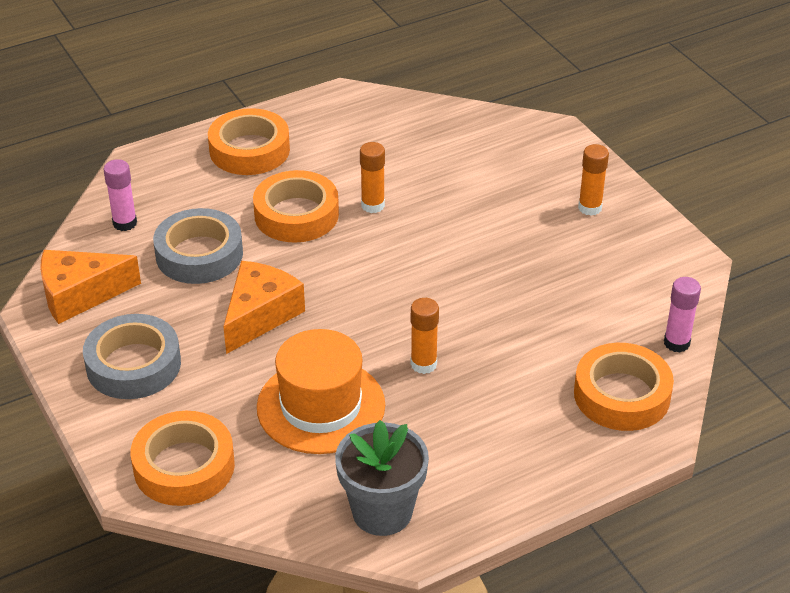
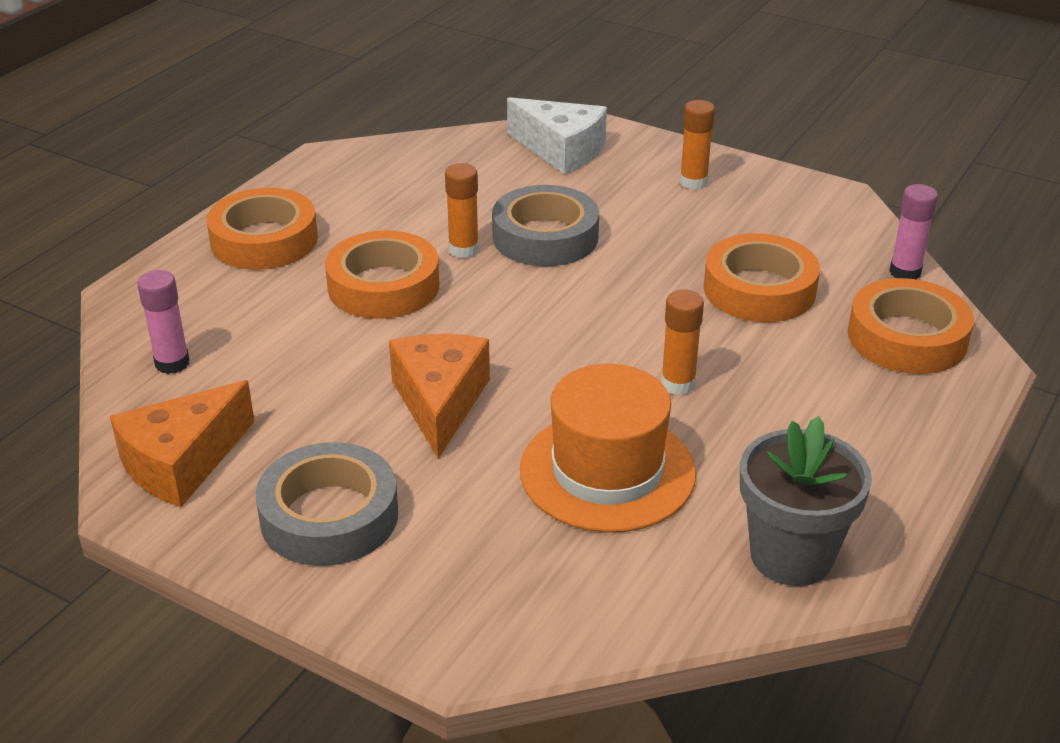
camera: 30 degrees left, 5 degrees down
orange tape [131,411,235,506] -> orange tape moved to [704,233,820,322]
grey tape [153,208,243,284] -> grey tape moved to [492,185,599,266]
none -> white cheese [507,97,607,174]

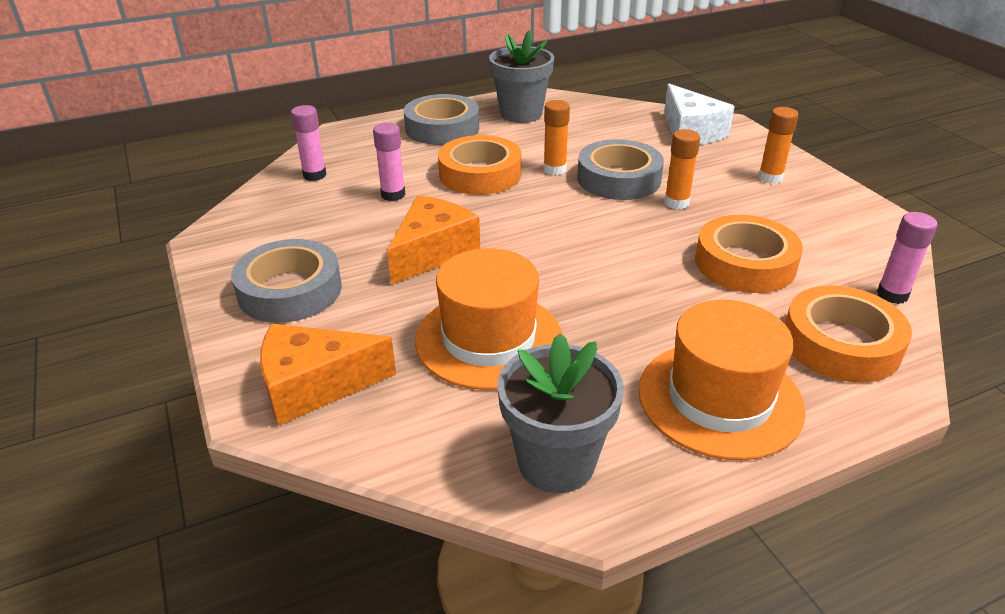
camera: 35 degrees right, 0 degrees up
orange cheese [110,380,255,507] -> orange cheese moved to [260,324,396,426]
orange tape [206,188,318,270] -> grey tape [404,94,479,145]
orange glue stick [661,290,704,395] -> orange glue stick moved to [664,129,700,209]
none -> pink glue stick [373,123,405,201]
none -> grey flower pot [489,30,554,123]
none -> orange hat [638,300,805,460]

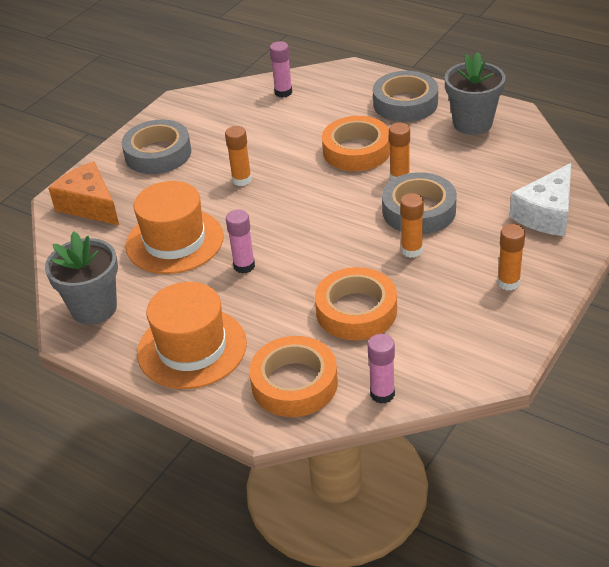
camera: 60 degrees right, 5 degrees up
pink glue stick [373,123,405,201] -> pink glue stick moved to [226,209,255,274]
orange cheese [387,195,480,285] -> orange glue stick [225,126,252,186]

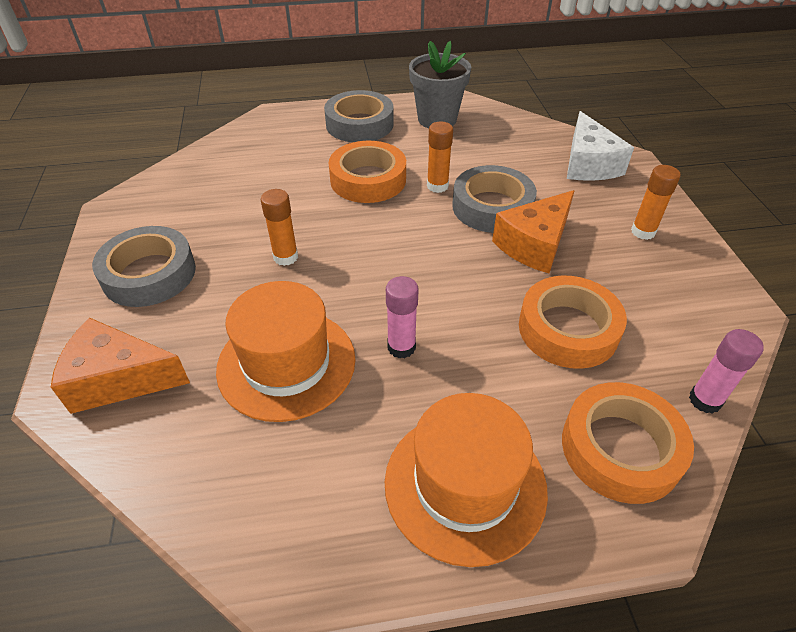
camera: 45 degrees left, 5 degrees up
grey flower pot [45,231,118,325] -> none
pink glue stick [270,41,292,98] -> none
orange glue stick [400,193,424,258] -> orange cheese [492,190,575,273]

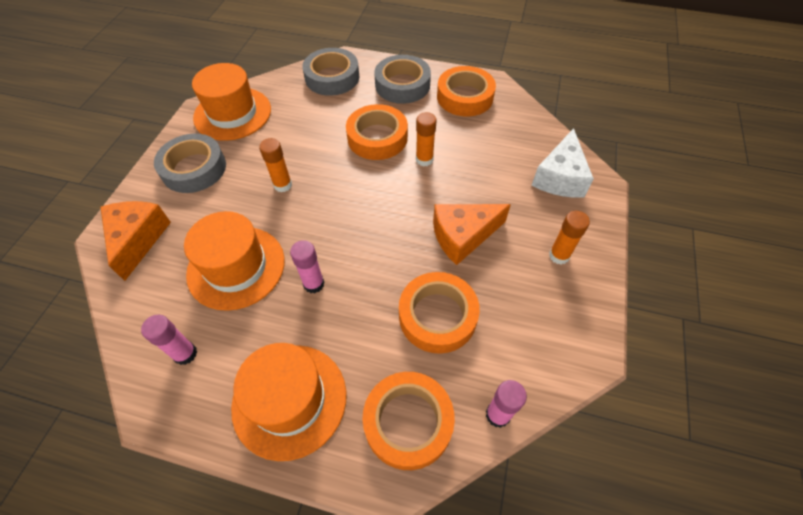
camera: 25 degrees right, 10 degrees up
orange cheese [51,318,190,414] -> orange cheese turned 60 degrees clockwise [101,201,171,281]
grey flower pot [409,41,471,128] -> orange tape [437,66,496,117]
grey tape [452,165,537,233] -> grey tape moved to [302,48,359,96]
none -> pink glue stick [141,315,197,365]
none -> orange hat [192,63,271,141]

